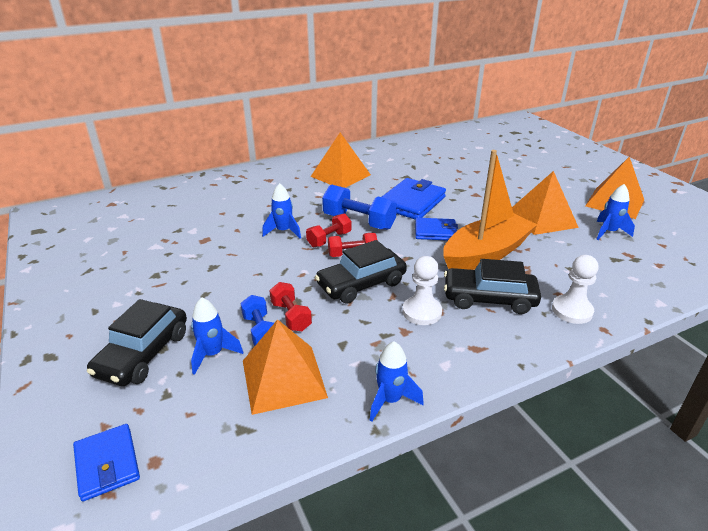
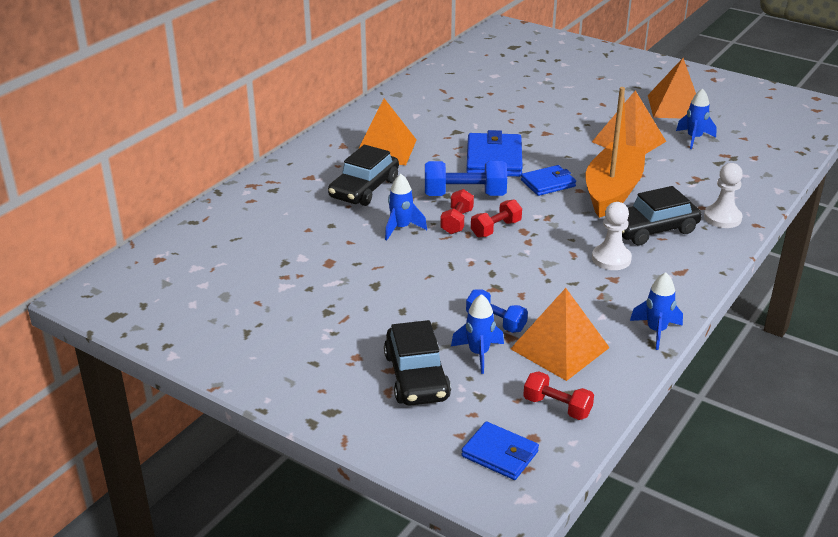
camera: 30 degrees left, 0 degrees up
red dumbbell [269,282,312,331] -> red dumbbell moved to [523,371,594,420]
black car [315,240,407,304] -> black car moved to [328,145,399,206]

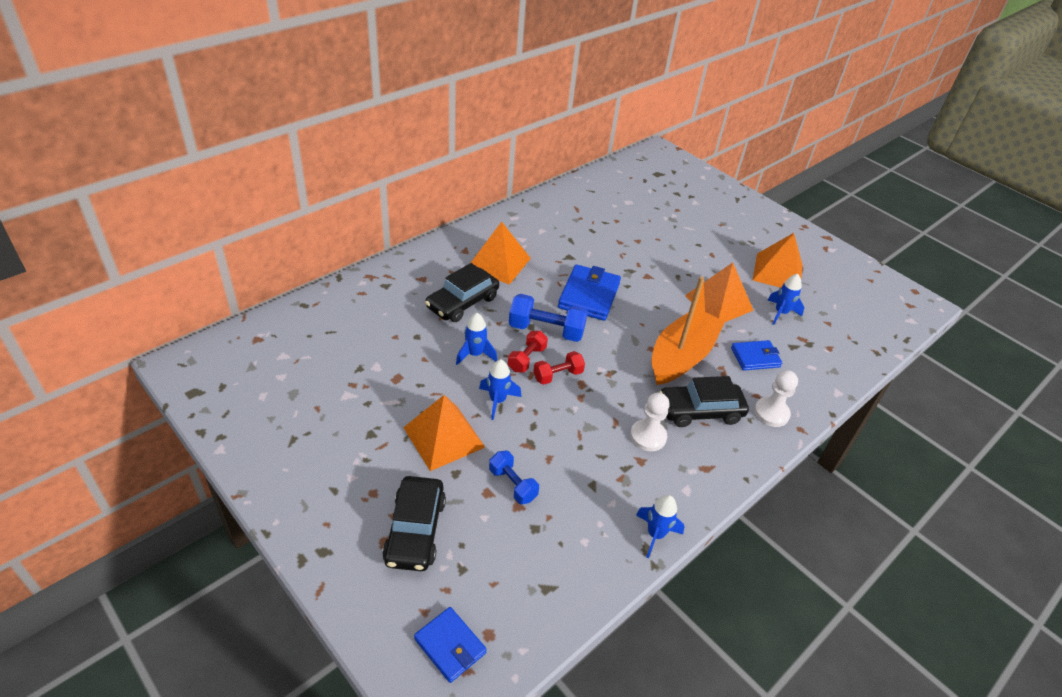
camera: 10 degrees right, 10 degrees up
blue rocket [451,294,504,374] -> blue rocket moved to [479,359,521,420]
orange pyramid [510,288,610,381] -> orange pyramid moved to [403,395,485,471]
blue wallet [521,165,576,196] -> blue wallet moved to [731,340,782,371]
red dumbbell [523,371,594,420] -> none

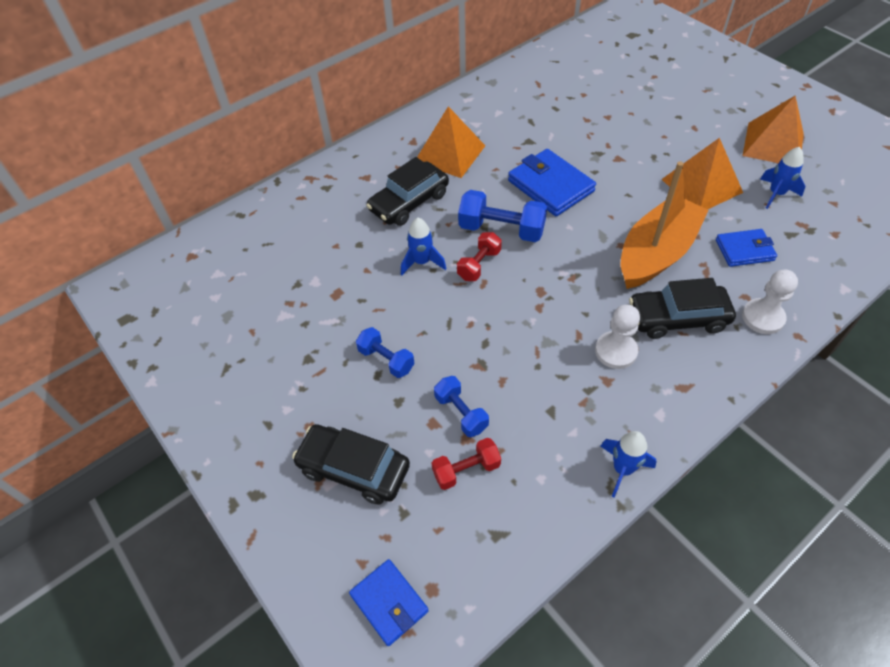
camera: 10 degrees right, 10 degrees up
black car [382,476,446,571] -> black car turned 105 degrees clockwise [292,424,410,505]
orange pyramid [403,395,485,471] -> blue dumbbell [356,327,414,378]
blue rocket [479,359,521,420] -> none
red dumbbell [533,351,585,385] -> red dumbbell moved to [431,438,501,490]
blue wallet [558,264,621,321] -> blue wallet turned 60 degrees counterclockwise [508,149,596,216]

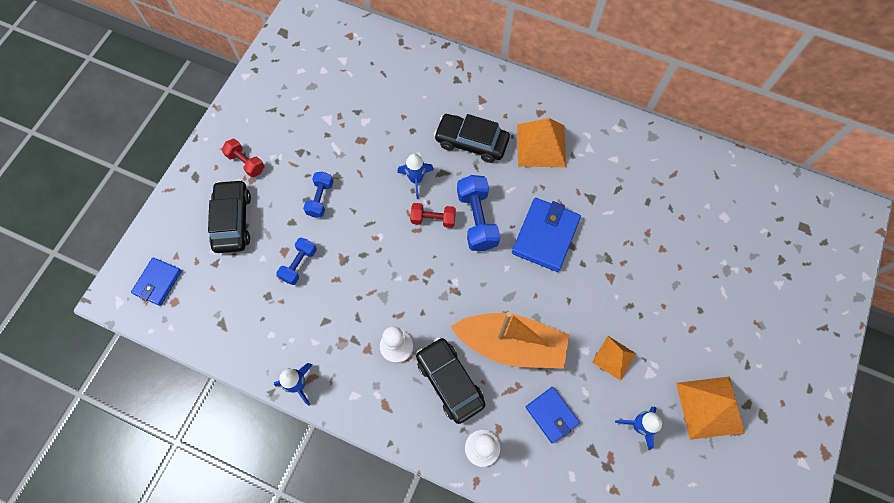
camera: 60 degrees right, 15 degrees up
red dumbbell [431,438,501,490] -> red dumbbell moved to [221,139,264,178]
orange pyramid [662,138,743,209] -> orange pyramid [592,336,636,381], size x0.60

